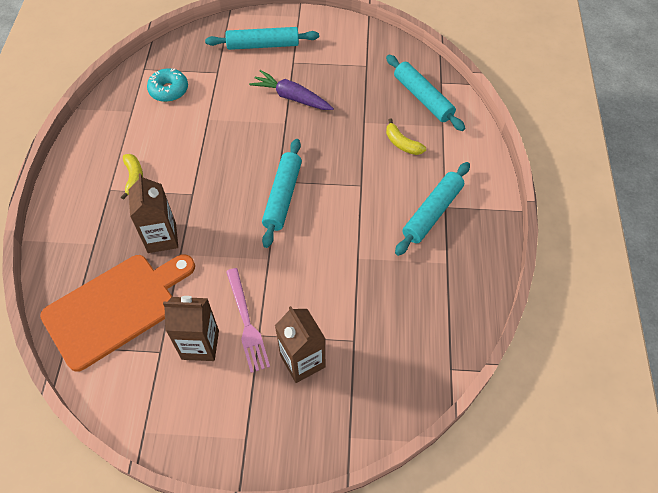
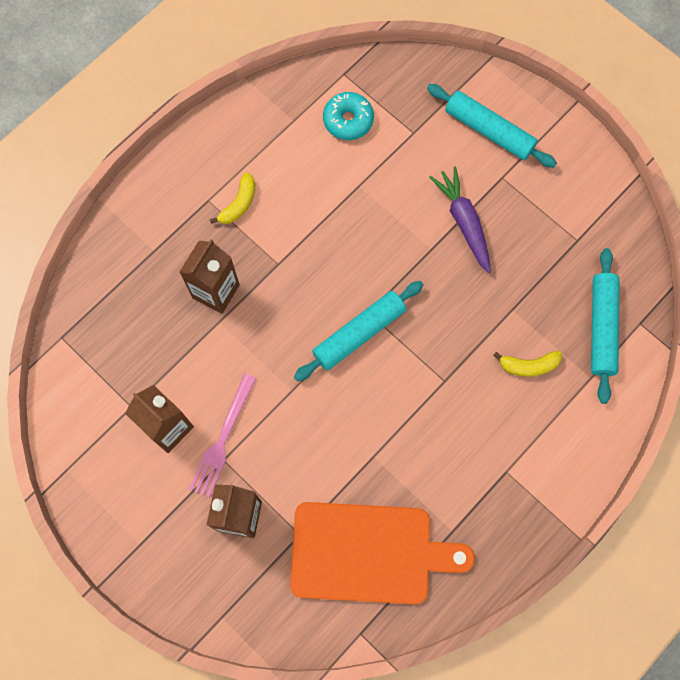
camera: 40 degrees right, 15 degrees up
orange cutting board [40,254,195,372] -> orange cutting board moved to [290,502,475,604]
yellow banana [386,118,426,155] -> yellow banana turned 90 degrees counterclockwise [493,351,562,377]
turquoise rolling pin [395,162,470,256] -> none

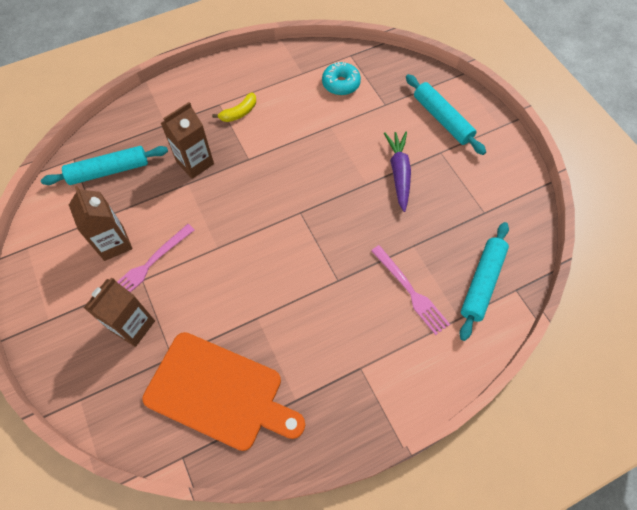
camera: 20 degrees right, 10 degrees down
turquoise rolling pin [294,281,423,381] -> turquoise rolling pin moved to [41,146,168,185]
yellow banana [493,351,562,377] -> pink fork [371,245,450,335]

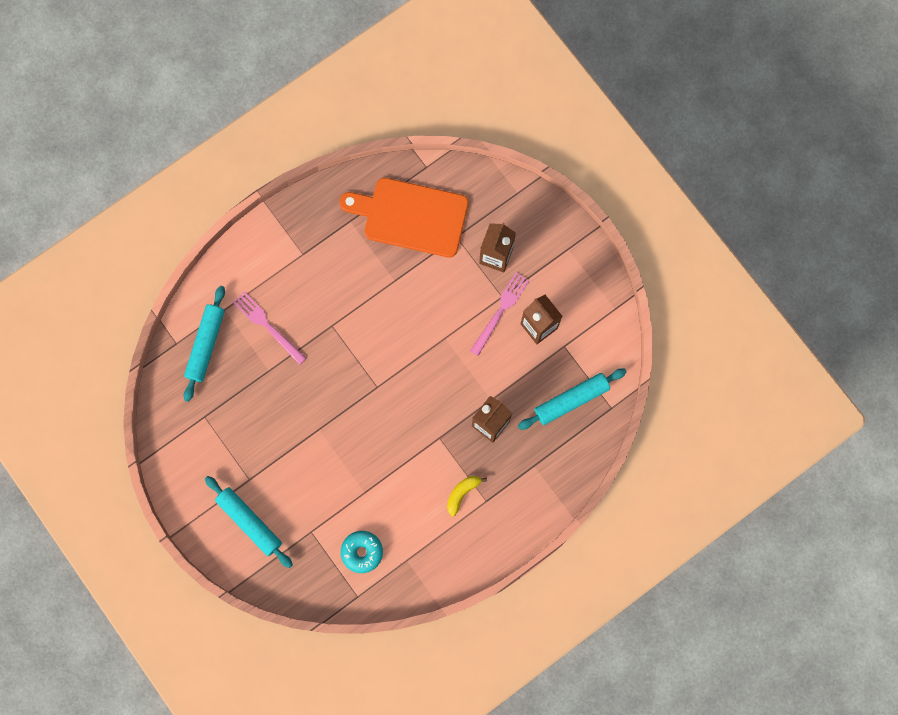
camera: 170 degrees right, 15 degrees up
purple carrot [384,132,411,212] -> none

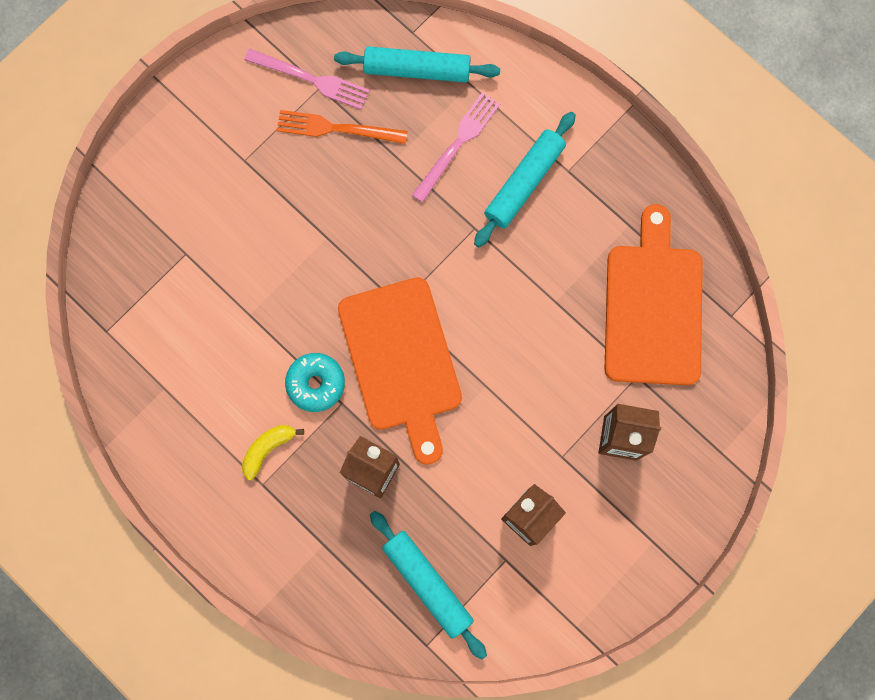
camera: 80 degrees right, 0 degrees up
turquoise rolling pin [205,476,293,568] -> turquoise rolling pin moved to [474,112,576,247]
turquoise donut [341,531,383,573] -> turquoise donut moved to [285,353,345,412]
yellow banana [447,476,487,516] -> yellow banana turned 75 degrees counterclockwise [242,425,304,480]
pink fork [470,272,530,356] -> pink fork moved to [244,49,370,110]
none -> orange fork [277,110,408,144]
none -> orange cutting board [338,277,462,465]

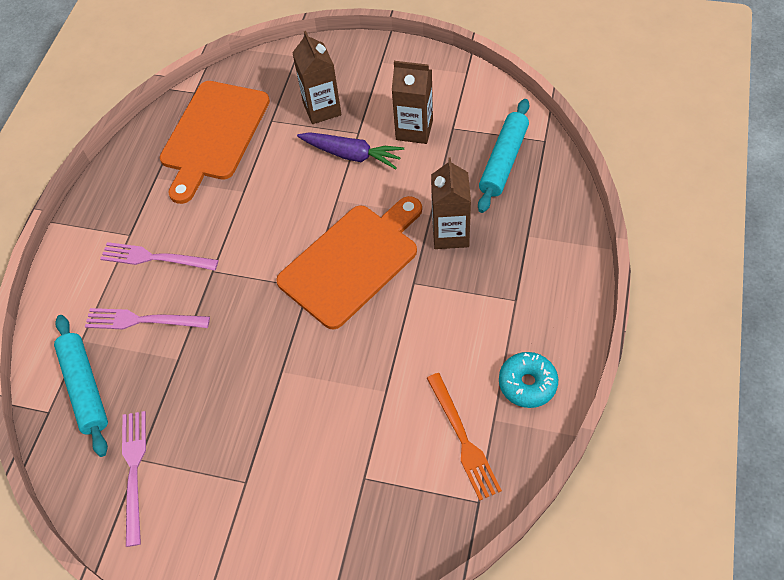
camera: 115 degrees left, 20 degrees down
yellow banana [242,425,304,480] -> none
orange fork [277,110,408,144] -> orange fork moved to [427,373,502,501]
turquoise donut [285,353,345,412] -> turquoise donut moved to [499,352,558,408]
turquoise rolling pin [474,112,576,247] -> pink fork [100,242,218,271]
orange cutting board [604,204,703,385] -> orange cutting board turned 45 degrees counterclockwise [160,81,270,204]
none -> purple carrot [297,132,404,169]

